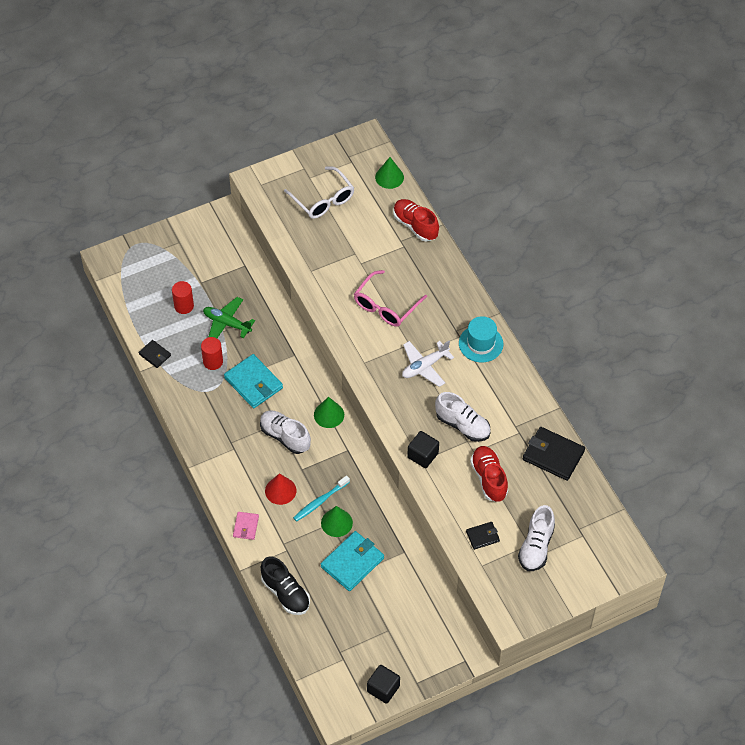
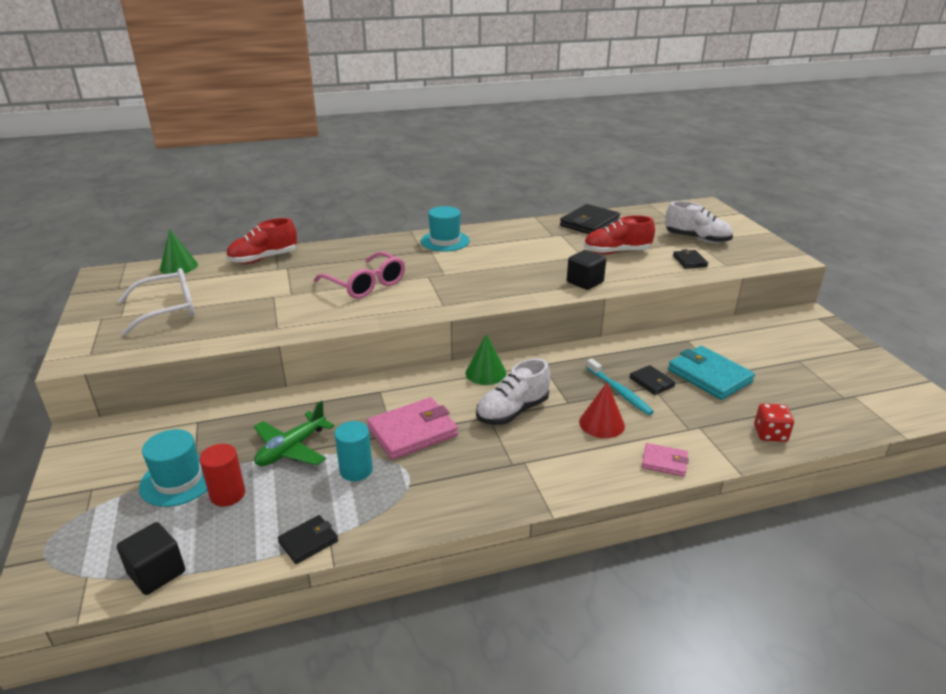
camera: 80 degrees left, 25 degrees down
red cylinder [201,337,223,370] -> turquoise cylinder [335,421,373,481]
turquoise wallet [224,354,283,408] -> pink wallet [367,397,458,460]
black shoe [261,556,310,615] -> red dice [754,403,794,442]
green cone [321,506,353,537] -> black wallet [629,365,676,395]
black cube [367,665,400,704] -> black cube moved to [117,522,185,595]
white plane [402,341,454,387] -> none
white shoe [435,392,491,442] -> none
none -> turquoise hat [139,429,207,507]

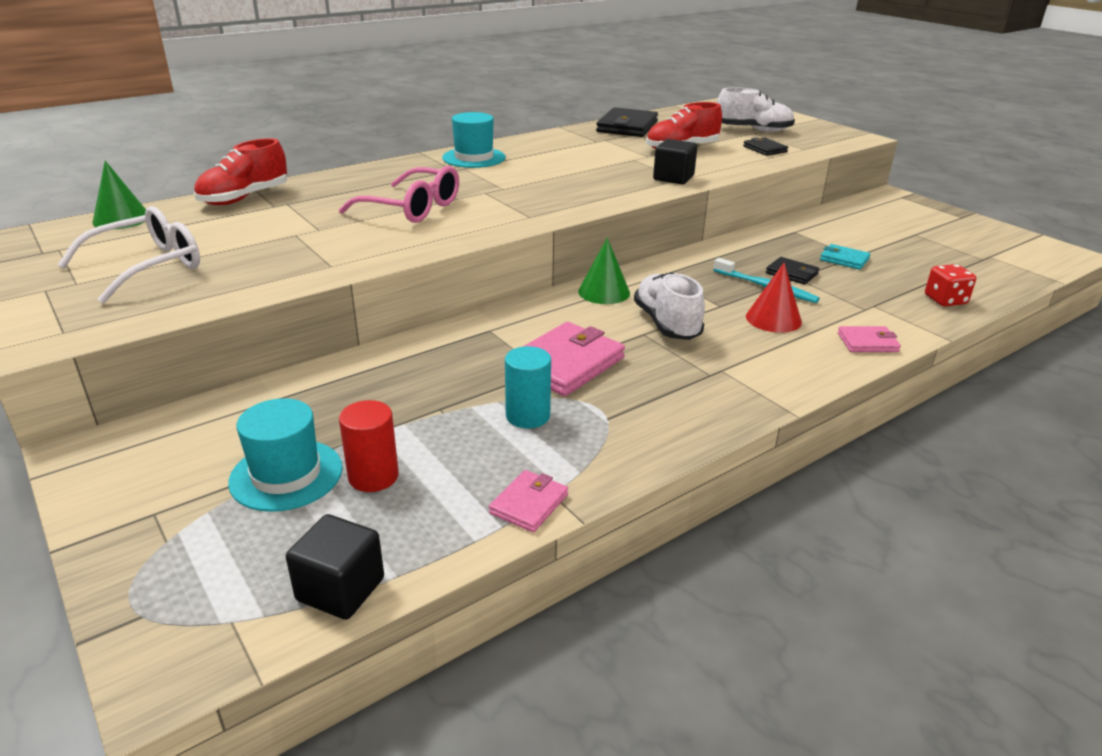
camera: 20 degrees left, 0 degrees up
green plane [254,401,334,466] -> none
black wallet [277,515,338,564] -> pink wallet [489,470,568,532]
white shoe [476,358,551,425] -> white shoe turned 135 degrees clockwise [634,273,705,340]
turquoise wallet [668,346,755,400] -> turquoise wallet [820,244,870,270], size x0.54

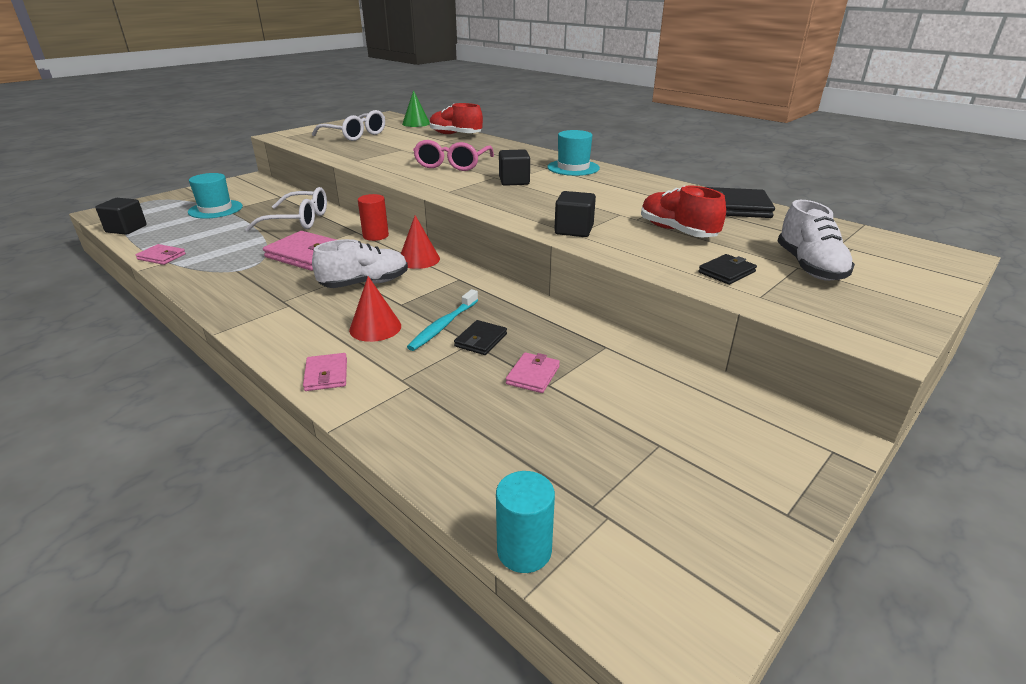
camera: 80 degrees right, 0 degrees up
red cylinder [339,400,399,492] -> red cylinder moved to [358,194,389,241]
turquoise cylinder [505,346,551,428] -> turquoise cylinder moved to [496,471,555,573]
green cone [578,238,630,304] -> red cone [401,215,440,269]
turquoise wallet [820,244,870,270] -> pink wallet [506,352,560,393]
red dice [925,264,976,306] -> none
none -> white glasses [245,187,327,232]
none -> black cube [499,149,530,186]

